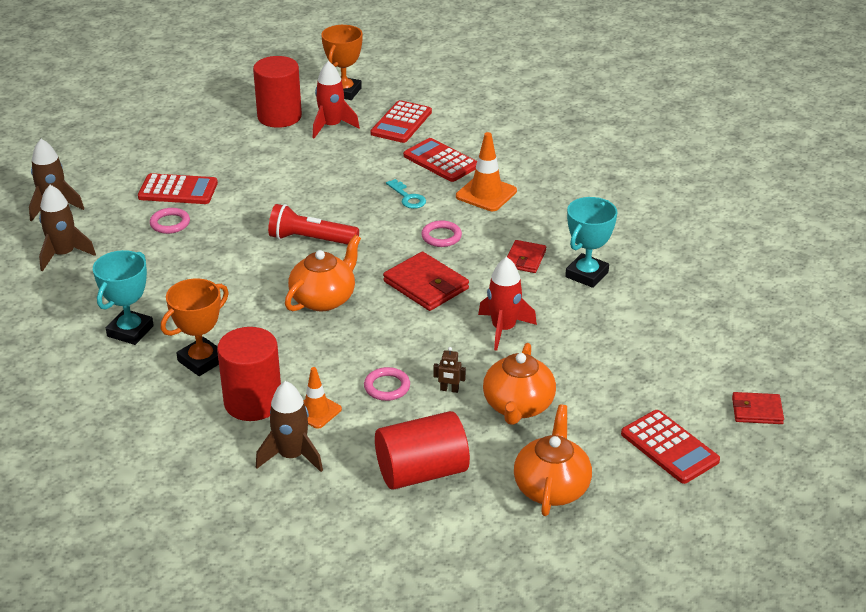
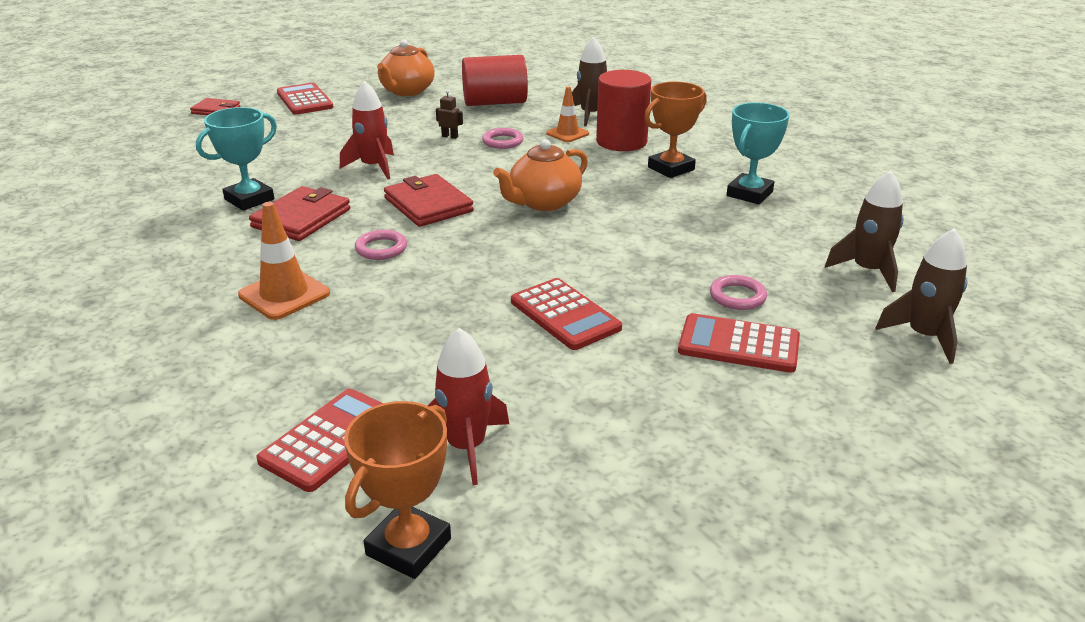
camera: 170 degrees left, 5 degrees down
red cylinder [253,56,302,128] -> none
red flashlight [268,204,359,245] -> none
turquoise key [386,179,426,209] -> none
red calculator [403,138,477,182] -> red calculator moved to [511,278,622,350]
orange teapot [483,343,556,425] -> none
red wallet [507,240,546,273] -> red wallet [249,186,350,241], size x1.63

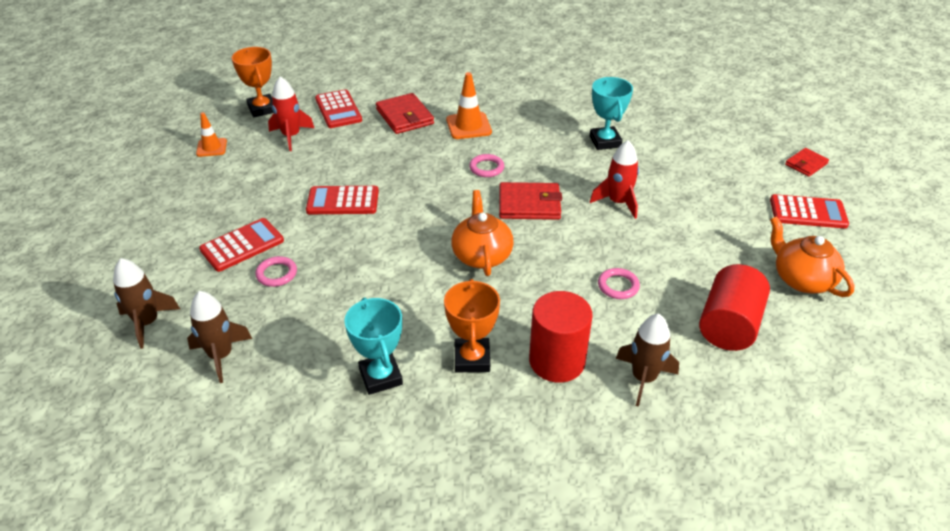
camera: 125 degrees right, 10 degrees up
red wallet [249,186,350,241] -> red wallet moved to [376,93,434,134]
brown robot [436,90,463,139] -> none
orange traffic cone [546,86,589,142] -> orange traffic cone moved to [196,112,227,157]

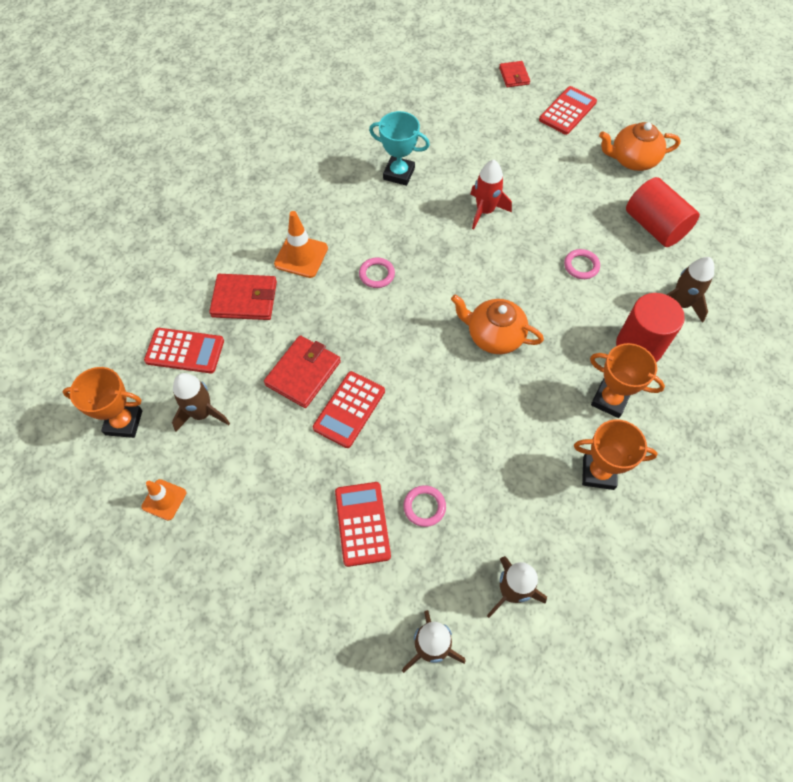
camera: 60 degrees left, 20 degrees up
red rocket [268,76,314,151] -> brown rocket [172,373,230,431]
turquoise trophy [344,297,403,395] -> orange trophy [574,419,657,490]
red wallet [499,182,562,220] -> red wallet moved to [264,335,341,408]

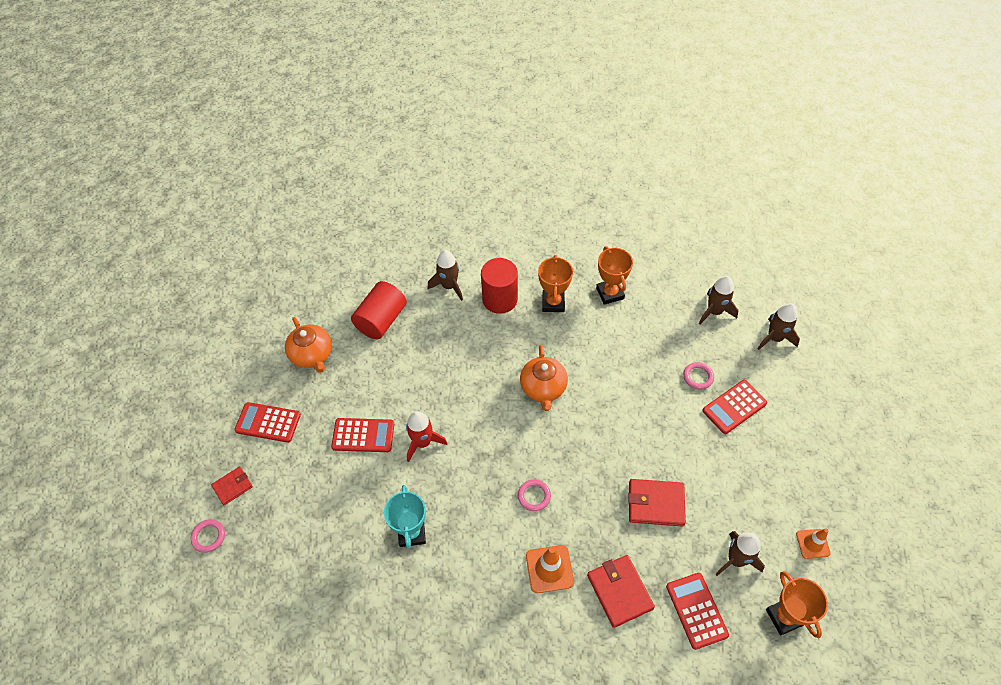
camera: 115 degrees left, 5 degrees down
red calculator [313,371,385,448] -> red calculator moved to [331,418,394,452]
pink ring [564,249,600,279] -> pink ring moved to [191,519,225,553]

